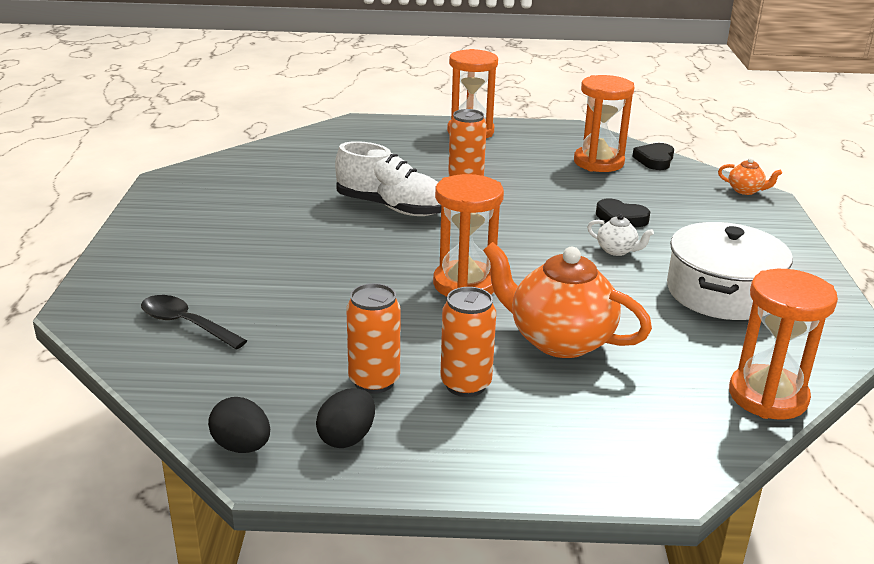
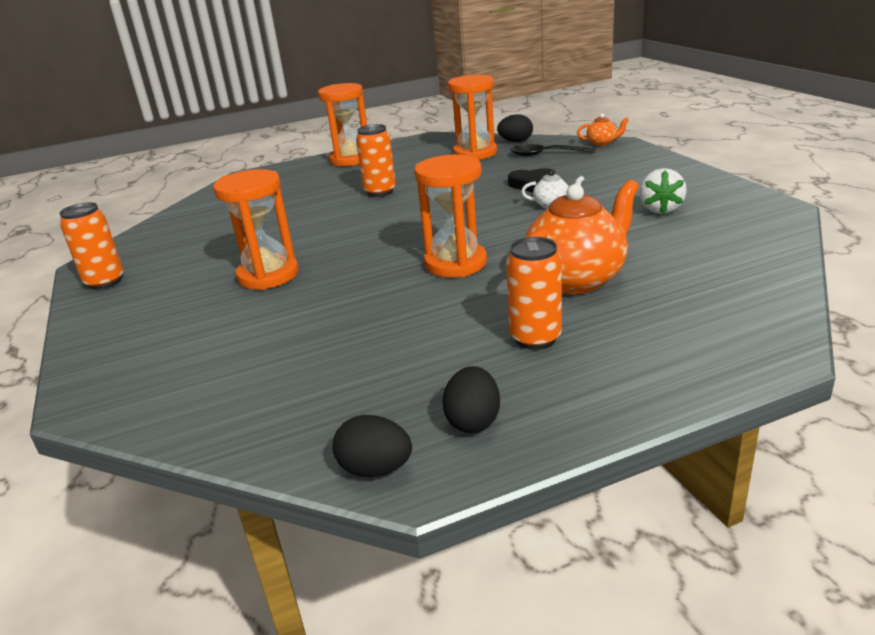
camera: 20 degrees left, 0 degrees up
black spoon [141,295,247,350] -> black spoon moved to [510,144,595,156]
white shoe [335,141,441,216] -> none
orange can [346,283,400,394] -> orange can moved to [59,202,124,290]
orange teapot [483,242,652,358] -> orange teapot turned 135 degrees clockwise [525,180,639,294]
black heart [632,143,674,170] -> black egg [497,114,533,142]
white pot [667,222,793,320] -> white strawberry [639,168,687,214]
orange hourglass [729,269,838,420] -> orange hourglass moved to [213,169,299,290]

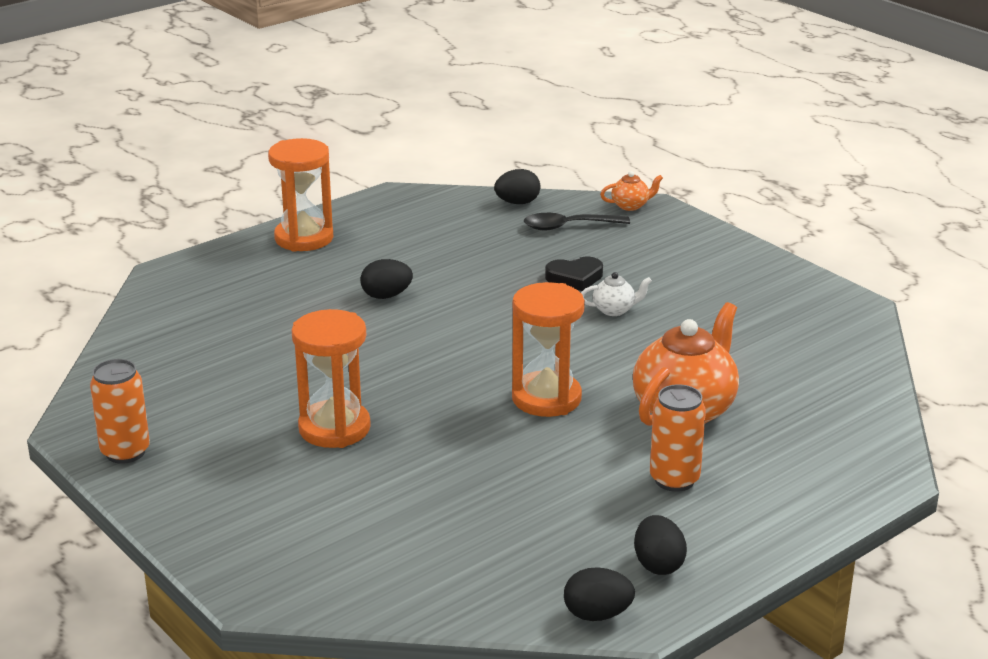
camera: 20 degrees left, 0 degrees up
orange can [356,124,396,197] -> black egg [360,259,413,299]
orange hourglass [448,75,497,160] -> none
white strawberry [639,168,687,214] -> none

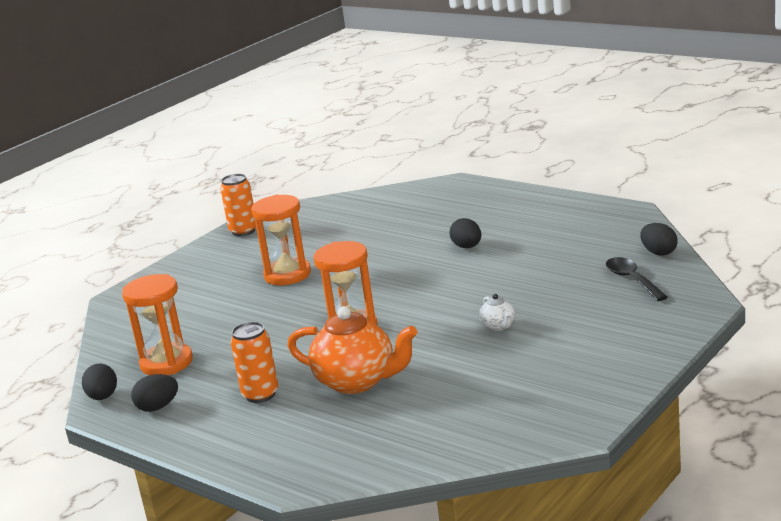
camera: 80 degrees right, 5 degrees down
orange hourglass [268,138,333,252] -> orange hourglass moved to [122,274,193,375]
black heart [545,257,603,291] -> none
orange teapot [600,171,663,211] -> none

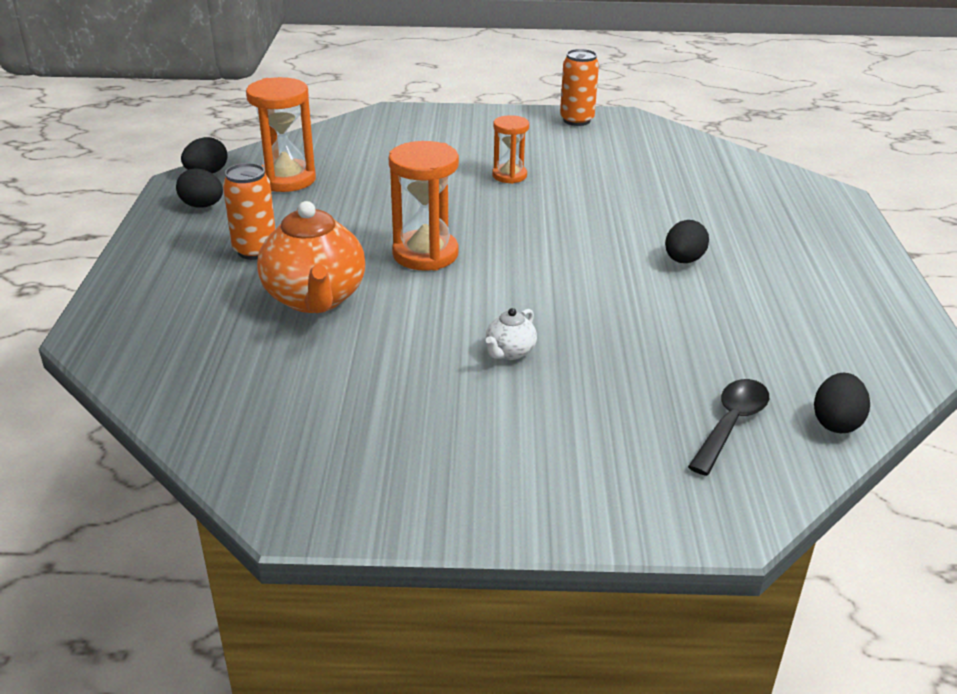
camera: 50 degrees right, 10 degrees up
orange hourglass [251,194,311,285] -> orange hourglass [492,115,529,184], size x0.61

